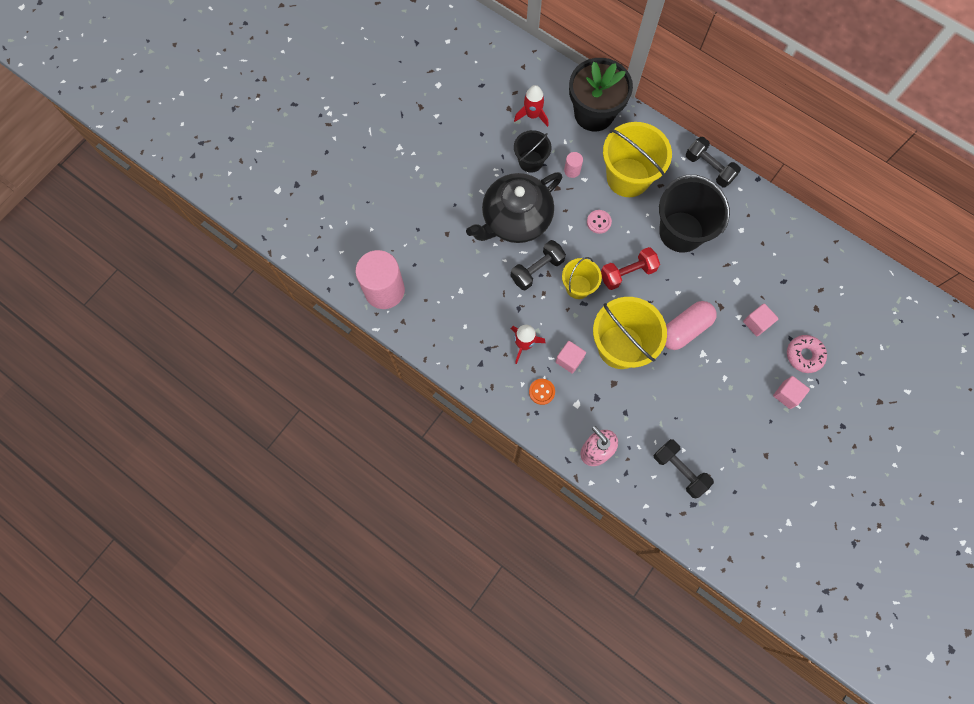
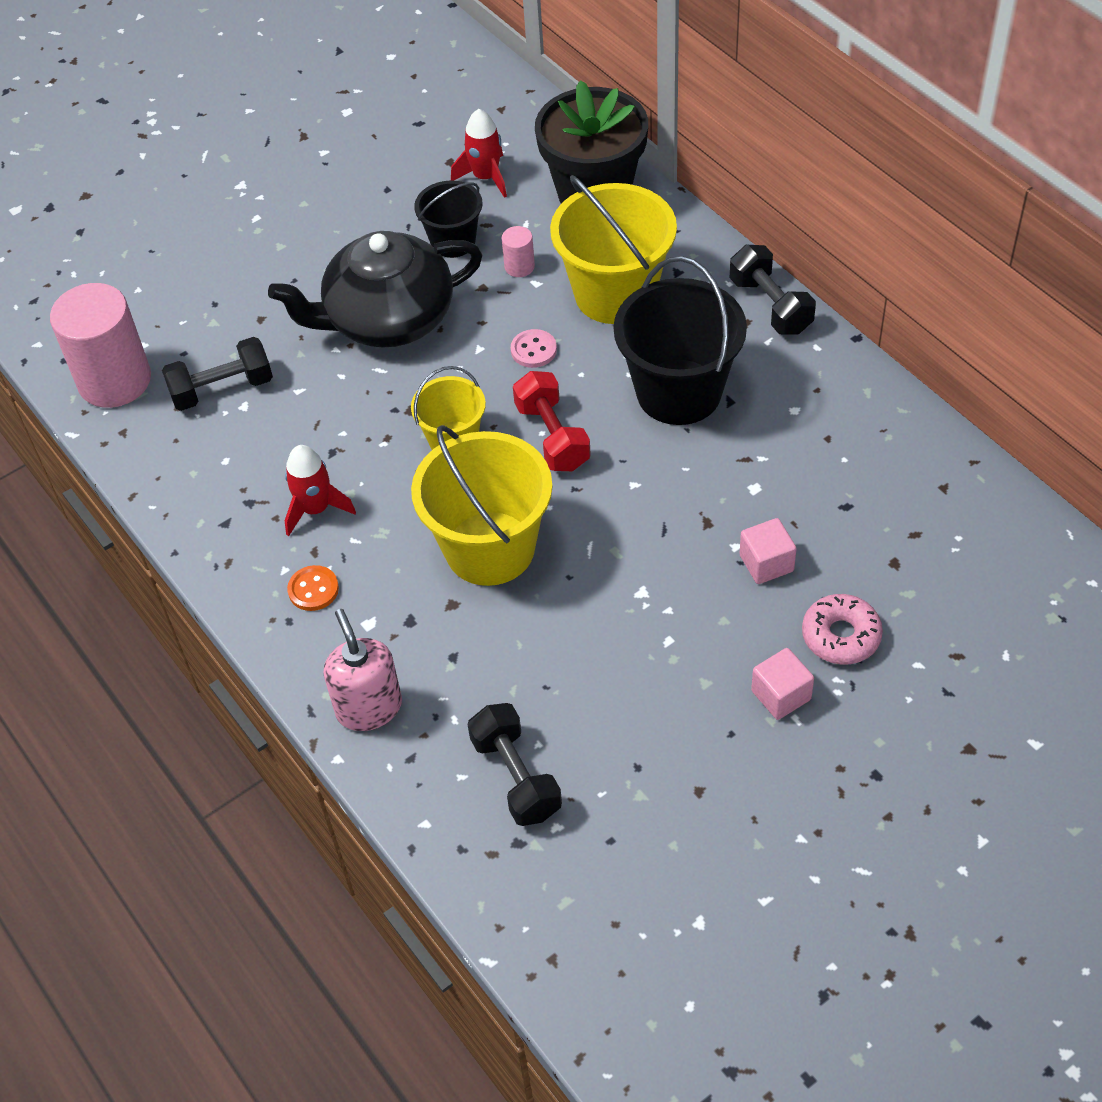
camera: 20 degrees right, 20 degrees down
black dumbbell [511,240,566,290] -> black dumbbell moved to [162,337,273,411]
pink cube [555,341,586,373] -> none
red dumbbell [601,247,660,290] -> red dumbbell turned 75 degrees clockwise [513,371,591,471]
pink capsule [665,301,717,350] -> none

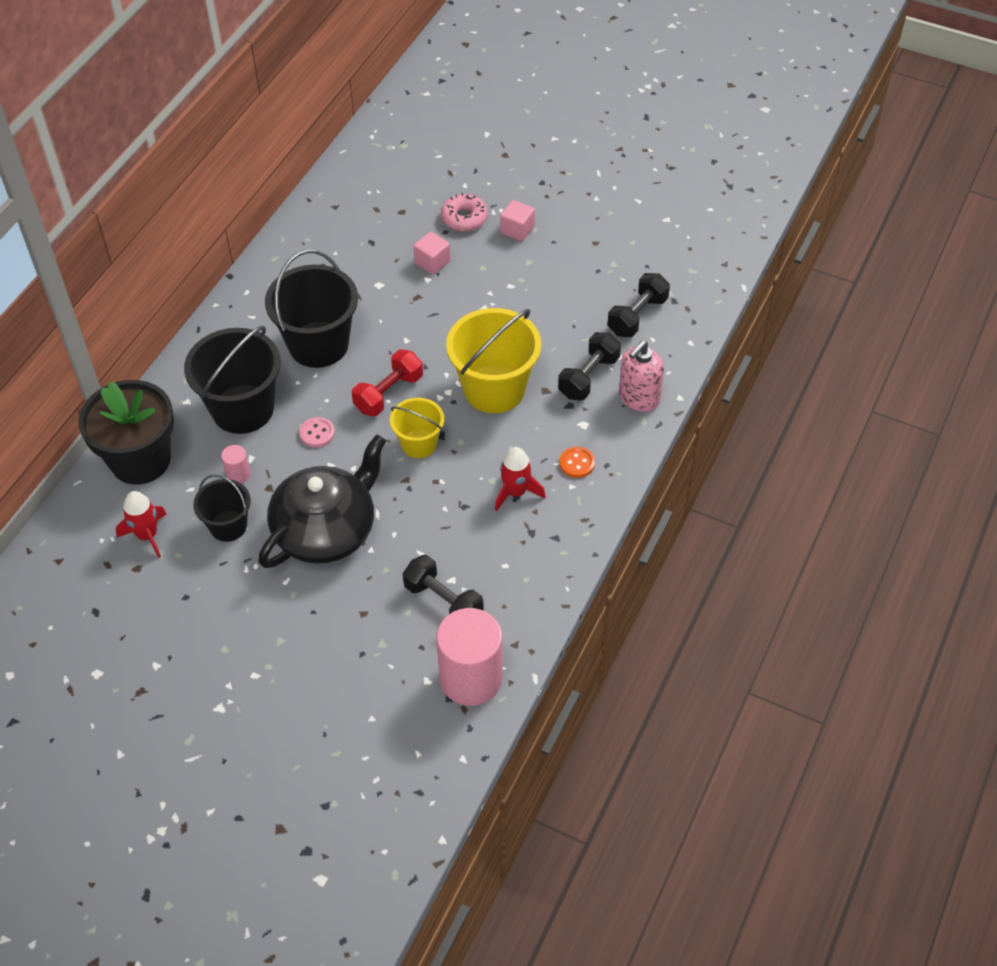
camera: 120 degrees left, 0 degrees up
black teapot [268,231,482,348] -> black teapot turned 90 degrees counterclockwise [258,434,386,568]
yellow bucket [550,175,677,324] -> black bucket [184,326,281,434]
black dumbbell [730,245,816,335] -> black dumbbell moved to [558,332,621,400]

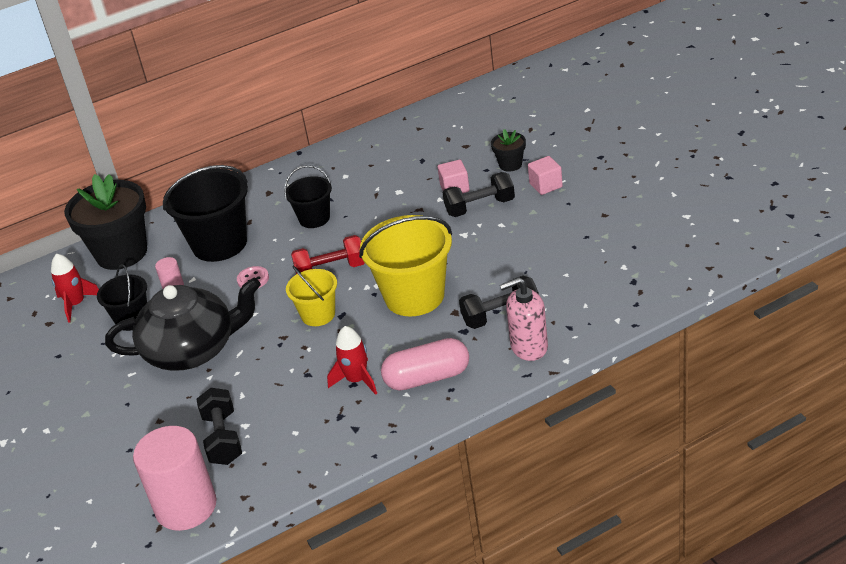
camera: 40 degrees right, 15 degrees down
black bucket [265,250,358,368] -> black bucket [284,165,332,228], size x0.57
pink donut [441,193,488,232] -> black flower pot [491,129,526,172]
orange button [560,447,595,478] -> pink capsule [381,338,469,391]
black dumbbell [607,273,670,337] -> black dumbbell moved to [442,172,515,217]

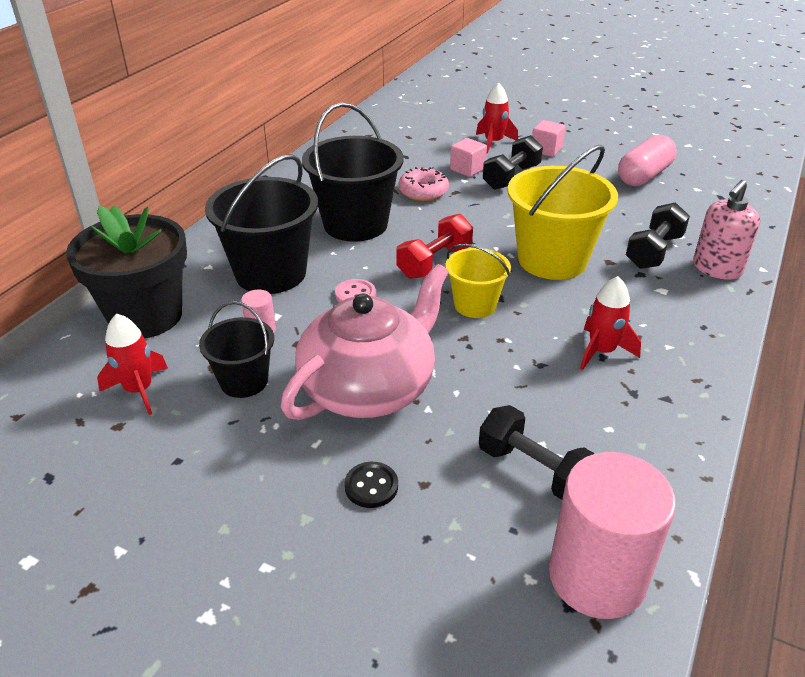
camera: 40 degrees left, 0 degrees up
black teapot [105,278,261,371] -> pink teapot [281,264,449,420]
black bucket [284,165,332,228] -> black bucket [302,103,404,242], size x1.76
pink capsule [381,338,469,391] -> pink capsule moved to [618,135,677,186]
black flower pot [491,129,526,172] -> red rocket [476,82,518,154]
none -> black button [344,462,398,508]
none -> pink donut [399,167,449,201]

